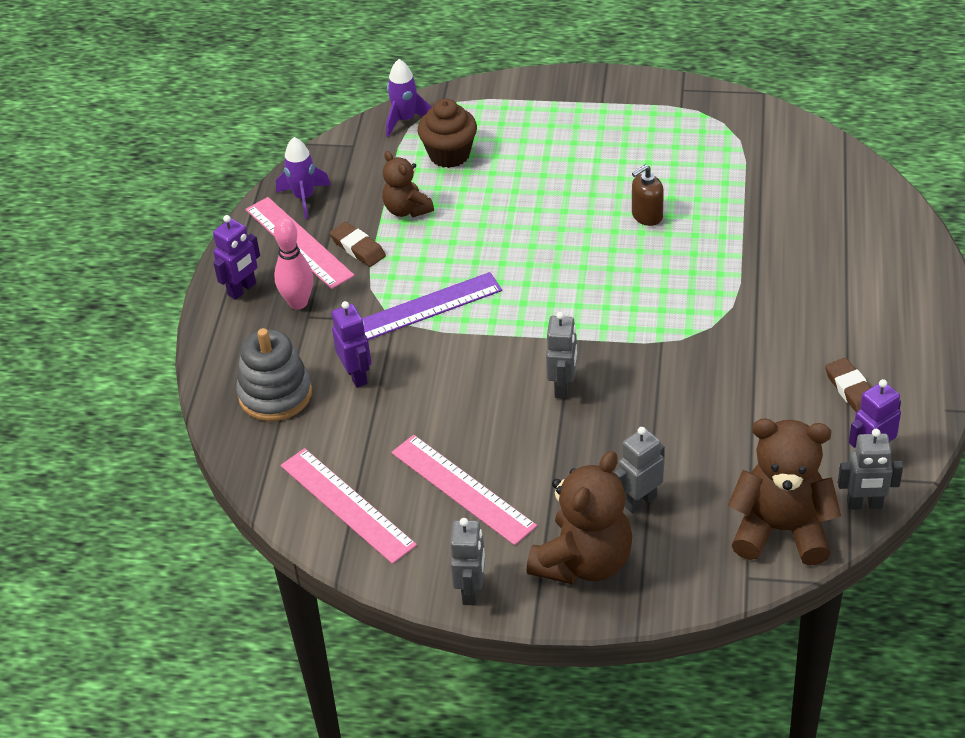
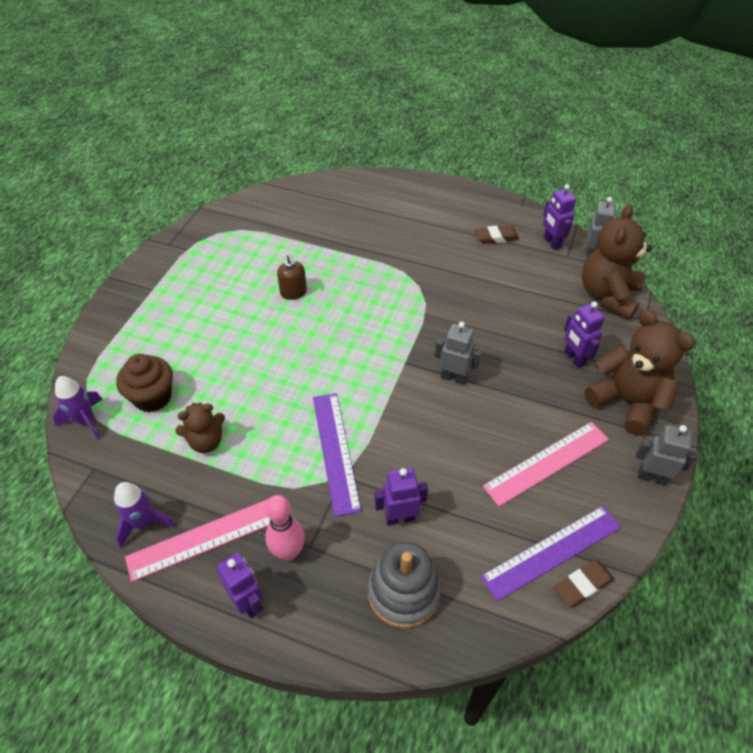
camera: 80 degrees left, 5 degrees up
pink ruler [280,448,417,564] -> purple ruler [480,506,622,602]
brown eraser [329,222,386,267] -> brown eraser moved to [554,560,614,607]
grey robot [614,427,665,514] -> purple robot [564,301,605,368]

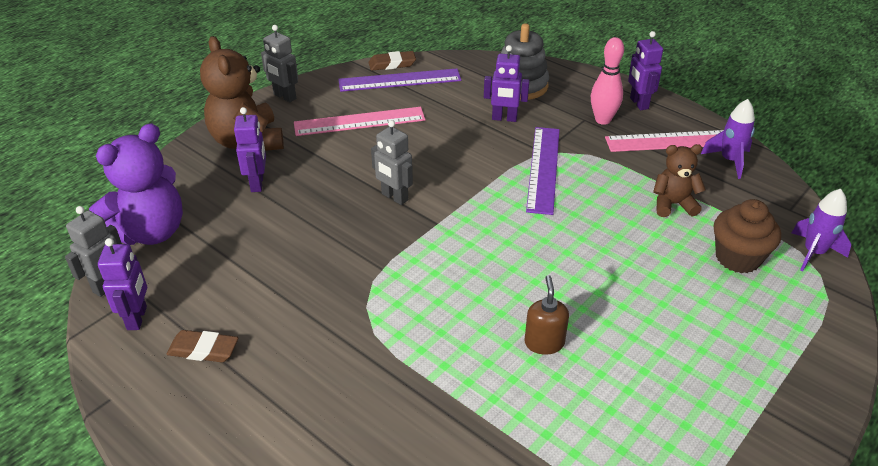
camera: 160 degrees left, 10 degrees down
brown teddy bear [582,204,652,320] -> purple teddy bear [89,123,183,245]

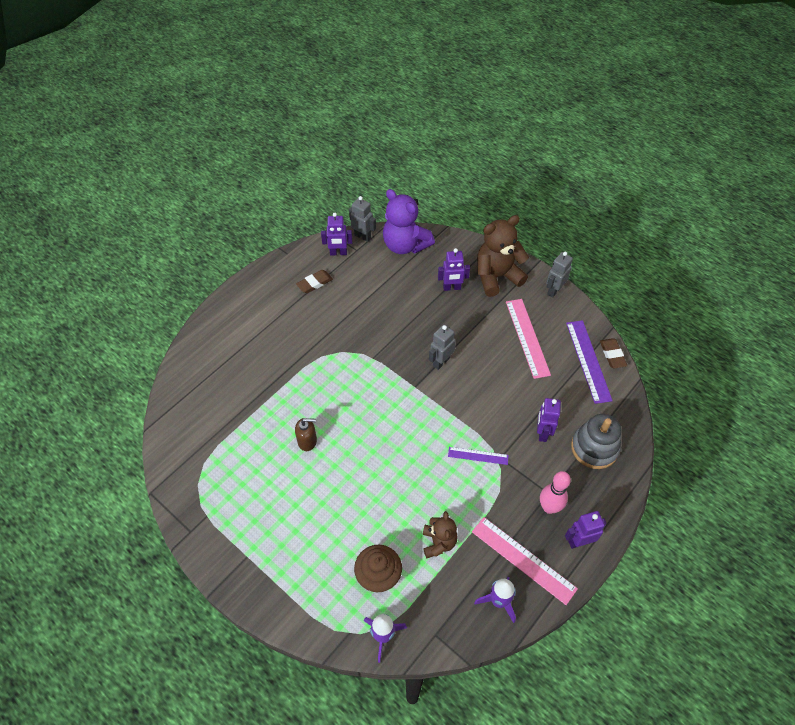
camera: 90 degrees right, 15 degrees up
brown eraser [166,330,238,362] -> brown eraser turned 45 degrees clockwise [296,270,333,293]
purple ruler [526,127,560,215] -> purple ruler [448,447,509,465], size x0.57
pink ruler [605,130,723,152] -> pink ruler turned 45 degrees counterclockwise [472,517,578,605]

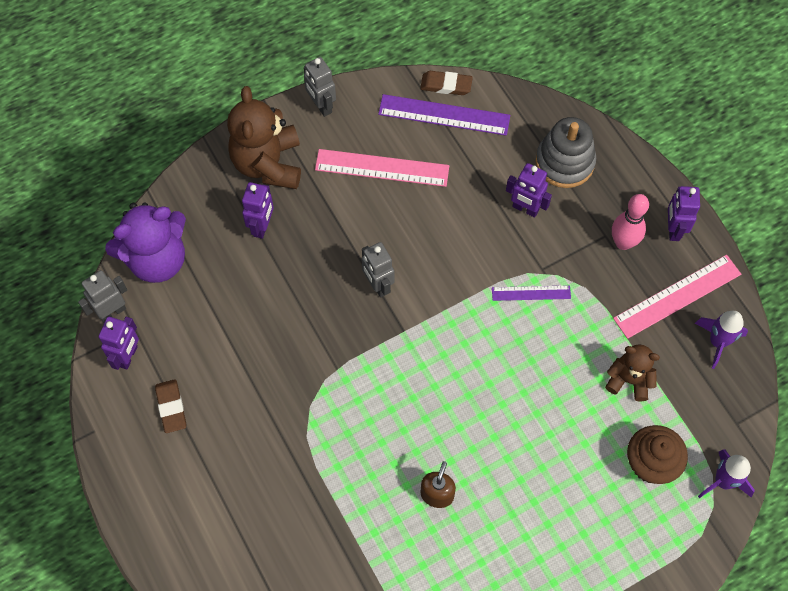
camera: 70 degrees left, 10 degrees up
purple ruler [448,447,509,465] -> purple ruler turned 60 degrees clockwise [492,285,571,301]

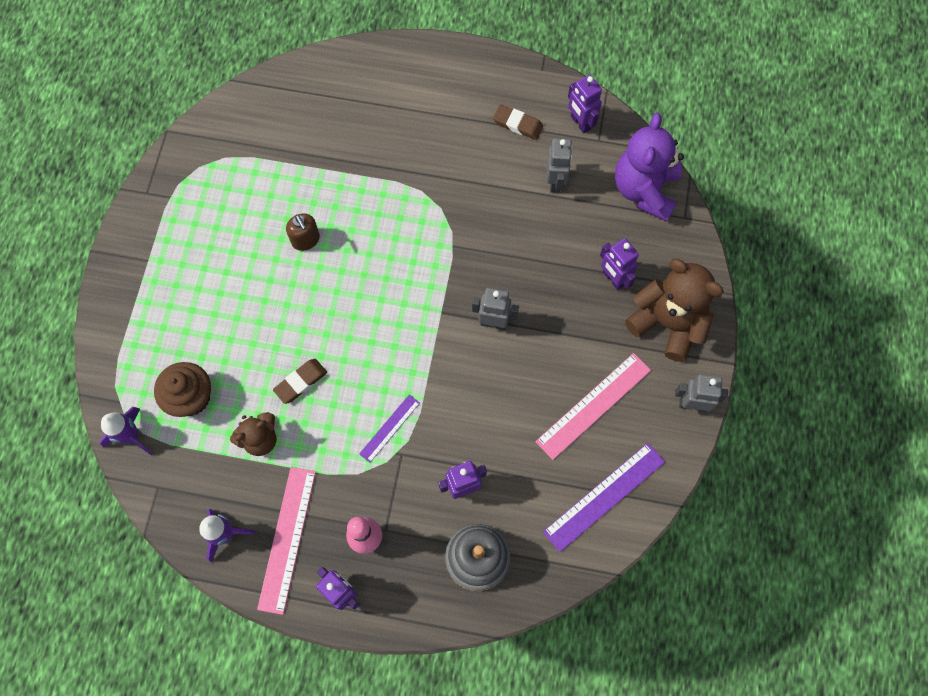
camera: 130 degrees right, 5 degrees up
grey robot [78,270,127,323] -> grey robot moved to [547,138,573,193]
brown eraser [420,71,473,95] -> brown eraser moved to [273,359,327,404]

